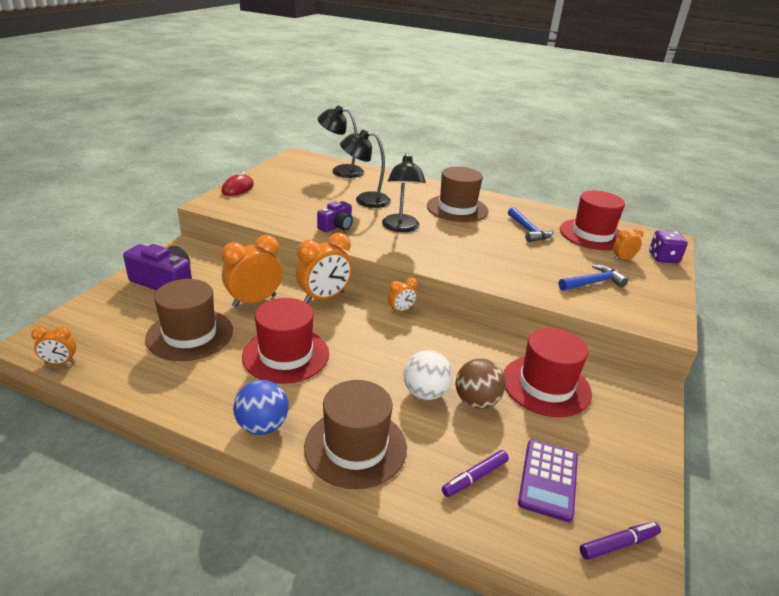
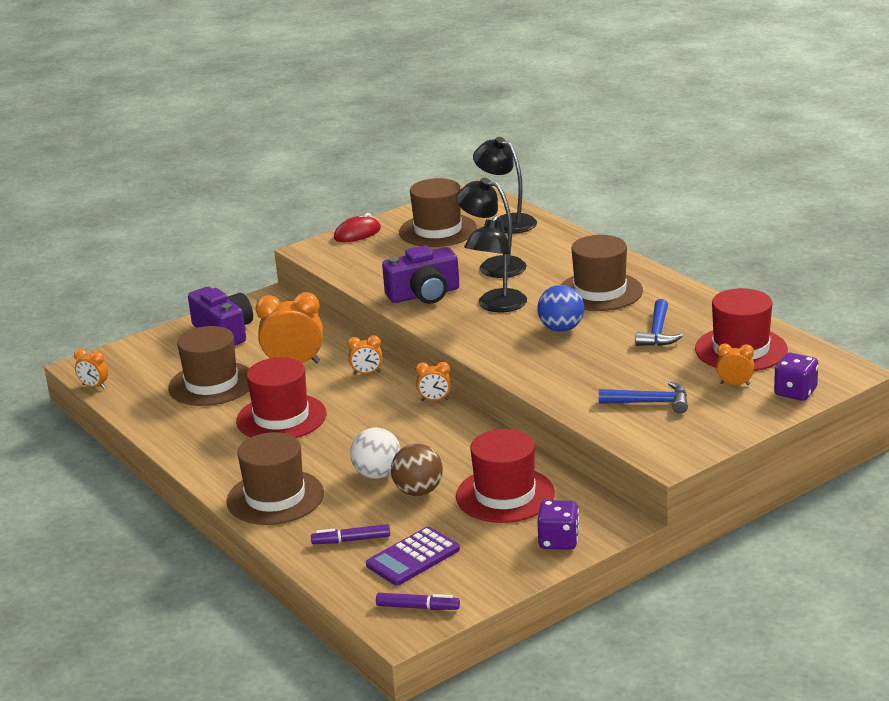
camera: 35 degrees right, 5 degrees down
blue ball [233,380,289,435] -> blue ball moved to [537,285,584,332]
orange clock [295,233,352,304] -> orange clock [347,335,382,375], size x0.52
purple camera [317,201,353,232] -> purple camera [382,245,459,304], size x1.58
none -> brown hat [399,178,477,247]
none -> purple dice [537,500,579,550]

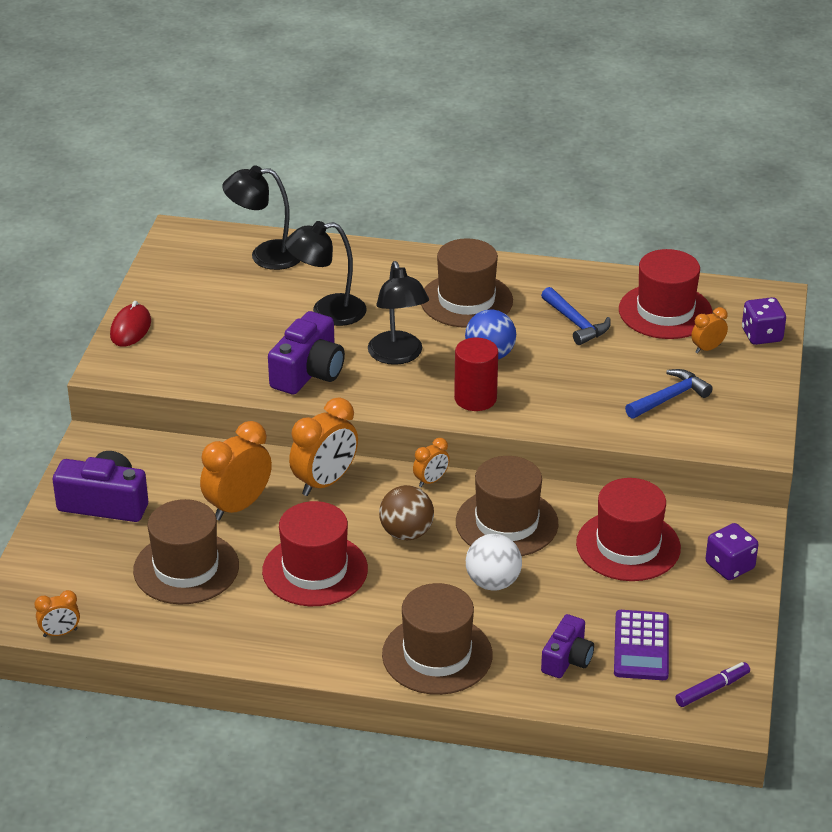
camera: 45 degrees left, 10 degrees up
purple marker [311,524,390,544] -> purple camera [541,614,594,678]
orange clock [347,335,382,375] -> orange clock [289,398,358,496], size x1.92
brown ball [391,444,443,496] -> brown ball moved to [379,485,434,540]
brown hat [399,178,477,247] -> brown hat moved to [456,456,558,556]
none -> red cylinder [454,338,498,411]

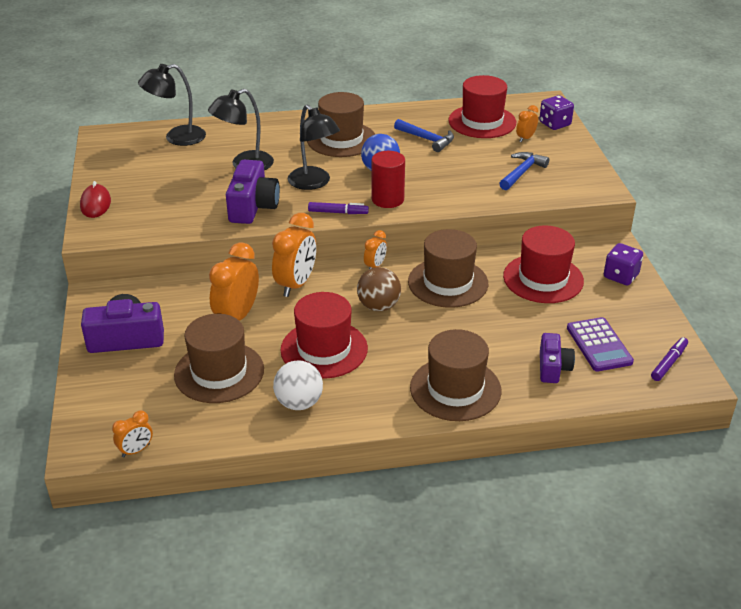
camera: 20 degrees left, 0 degrees up
white ball [466,534,522,590] -> white ball moved to [273,361,323,410]
none -> purple marker [308,202,369,214]

